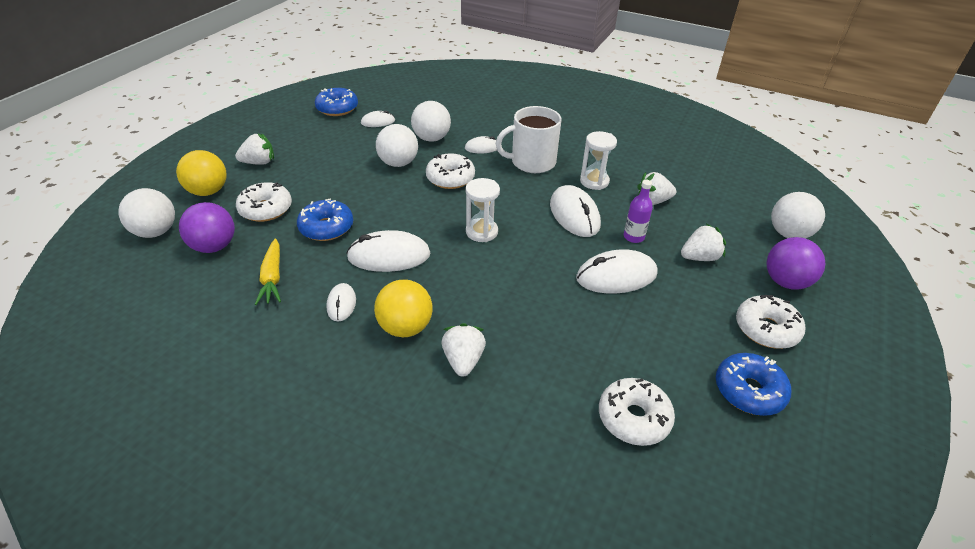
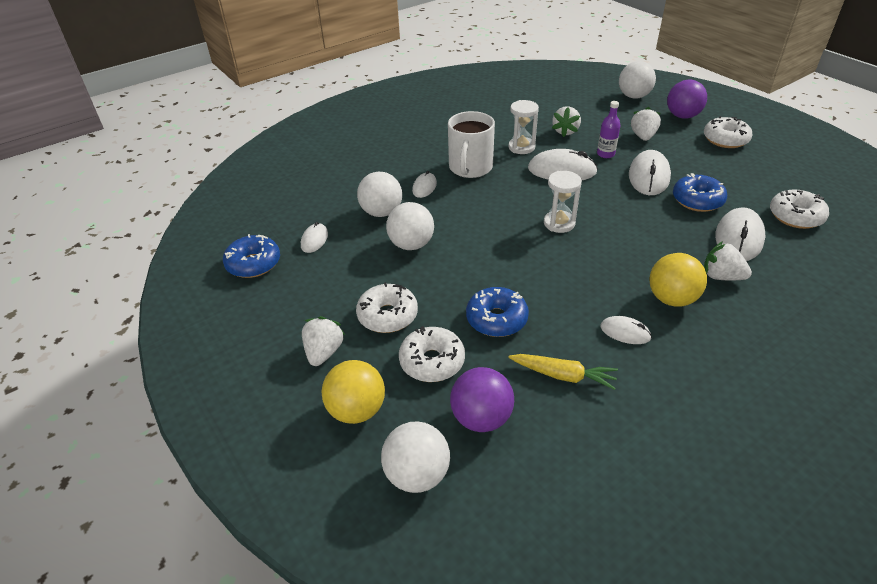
camera: 60 degrees left, 0 degrees up
white mouse [346,230,430,272] -> white mouse moved to [715,207,765,261]
white donut [426,153,475,189] -> white donut moved to [356,282,418,333]
blue donut [716,353,791,416] -> blue donut moved to [673,173,727,212]

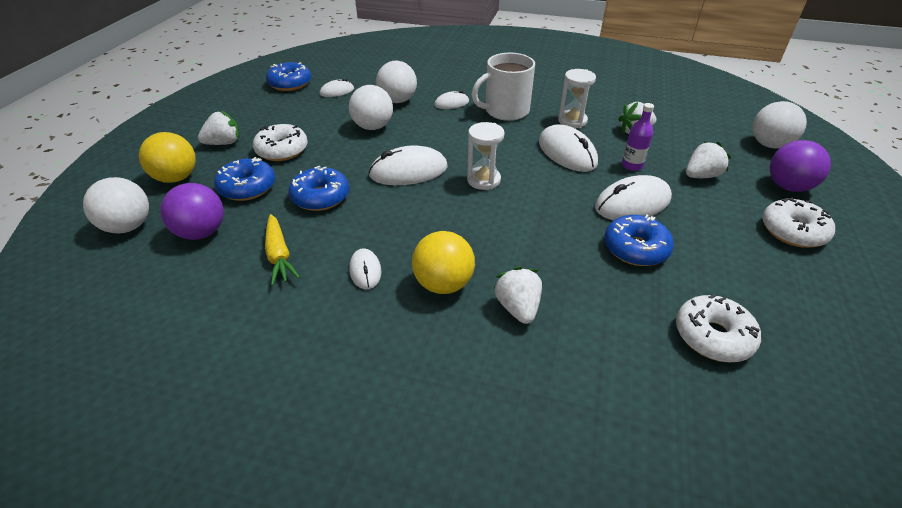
camera: 50 degrees right, 0 degrees up
white donut [399,326,465,382] -> blue donut [214,157,275,201]
white mouse [715,207,765,261] -> white mouse moved to [369,145,448,185]

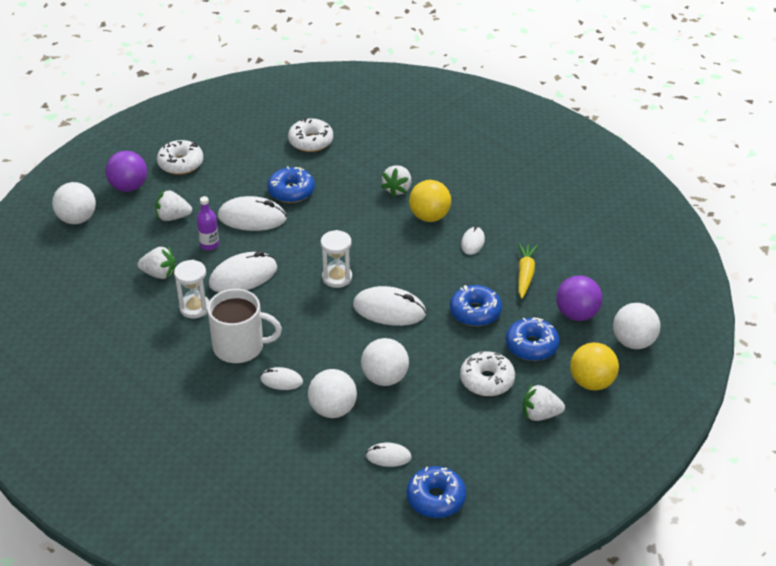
camera: 150 degrees left, 0 degrees up
white mouse [539,124,598,172] -> white mouse turned 60 degrees clockwise [209,251,277,292]

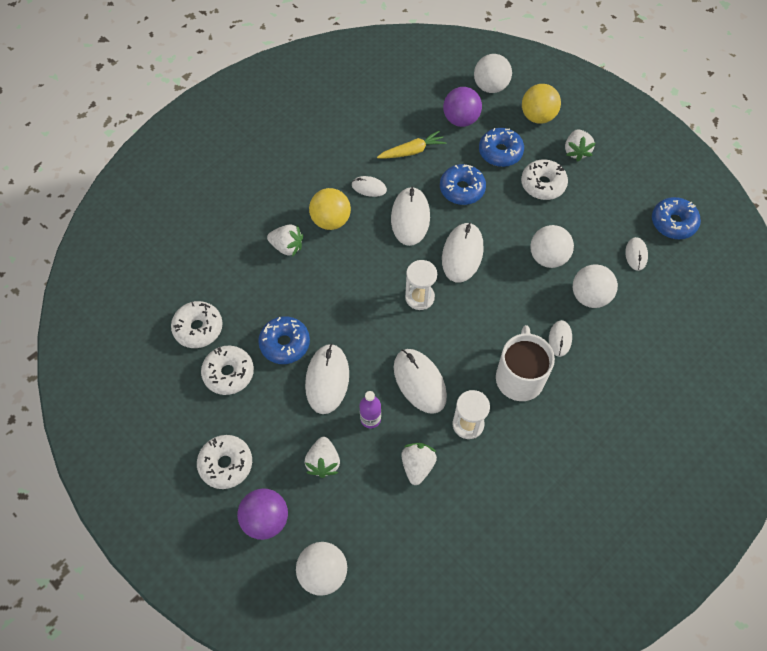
camera: 90 degrees left, 20 degrees up
yellow carrot [518,243,538,299] -> yellow carrot turned 150 degrees clockwise [377,130,447,159]
none -> white donut [201,346,254,395]
none -> white mouse [391,186,430,246]

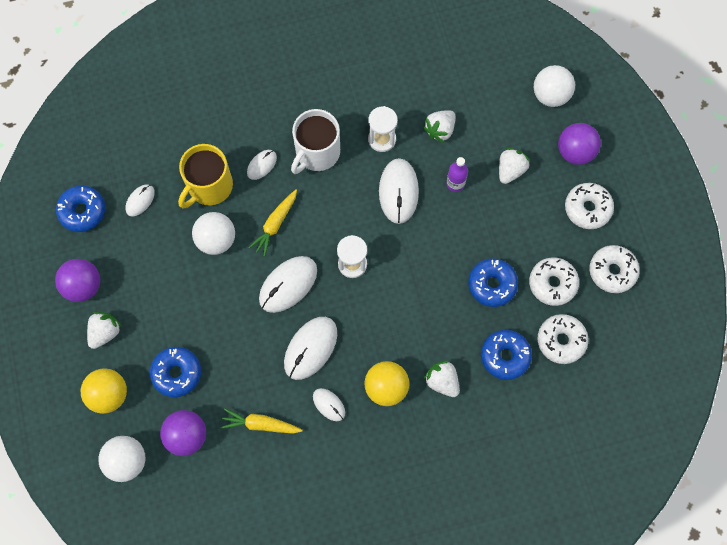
camera: 150 degrees left, 10 degrees up
white mouse [305,344,349,414] -> none
blue donut [440,164,486,205] -> blue donut moved to [481,330,532,380]
white donut [521,159,568,200] -> white donut moved to [590,245,640,293]
white ball [573,264,618,308] -> yellow mug [178,144,233,209]
none -> purple ball [55,259,100,302]
none -> yellow carrot [248,189,297,257]

